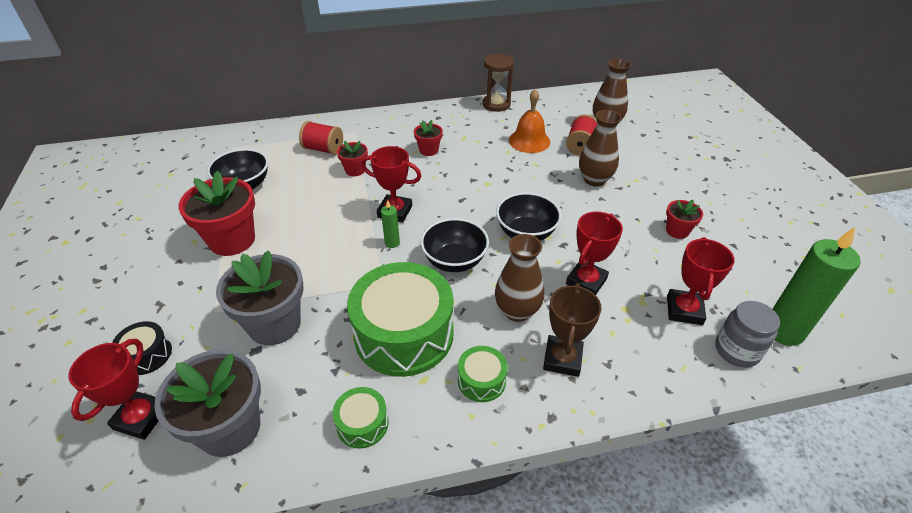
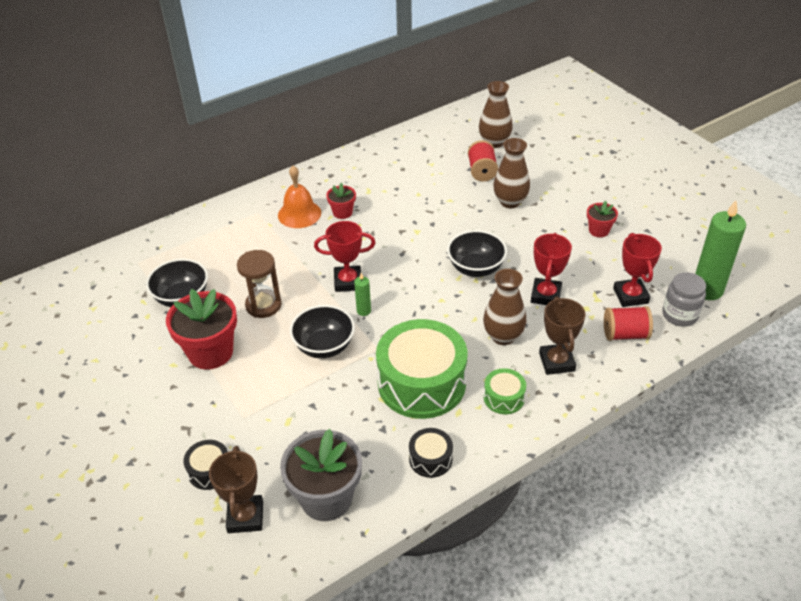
camera: 20 degrees left, 0 degrees up
red trophy [68,339,158,440] -> brown trophy [209,446,263,533]
grey flower pot [216,250,304,345] -> none
red spool [299,121,343,155] -> red spool moved to [604,306,653,341]
green drum [332,387,388,449] -> black drum [409,428,453,478]
red flower pot [337,141,368,176] -> none
black bowl [421,218,489,272] -> black bowl moved to [290,305,355,358]
brown hourglass [482,54,514,112] -> brown hourglass moved to [237,250,281,318]
orange bell [509,89,550,153] -> orange bell moved to [278,166,321,228]

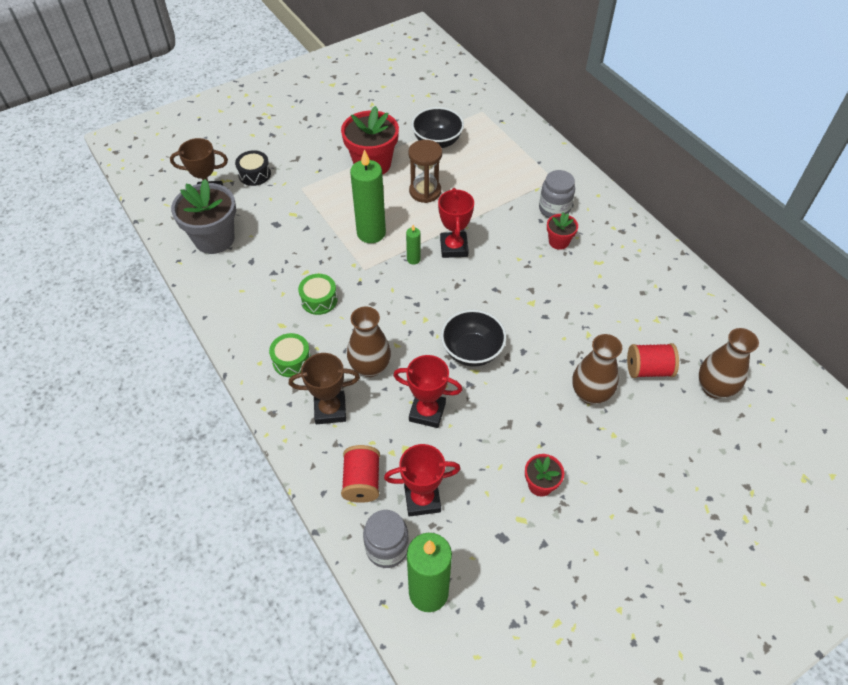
camera: 90 degrees right, 10 degrees up
orange bell [278,166,321,228] -> grey jar [539,170,575,218]
black bowl [290,305,355,358] -> green candle [350,149,386,243]
green drum [376,319,467,419] -> green drum [298,274,338,315], size x0.46
black drum [409,428,453,478] -> none

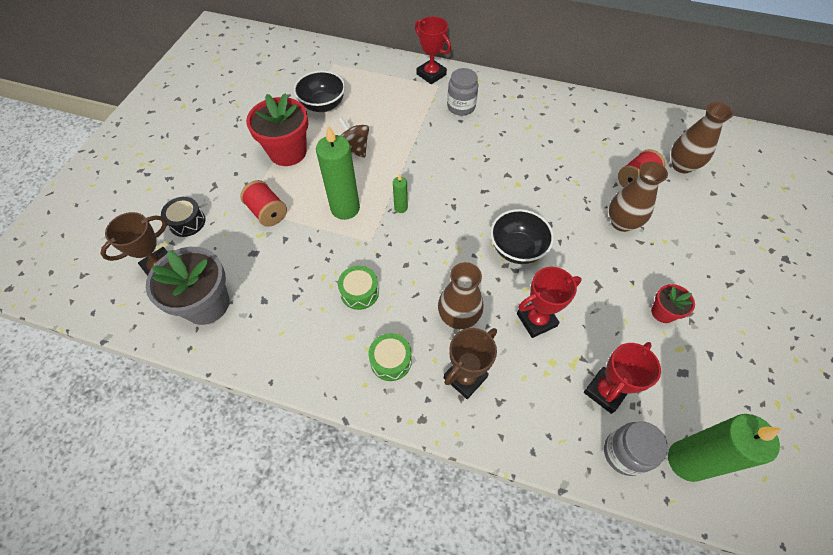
camera: 40 degrees left, 5 degrees up
red spool [341,445,380,503] -> red spool moved to [240,180,287,227]
brown hourglass [408,140,442,203] -> brown spinning top [338,117,369,158]
red trophy [438,188,474,258] -> red trophy moved to [415,16,451,84]
red flower pot [547,212,578,250] -> none

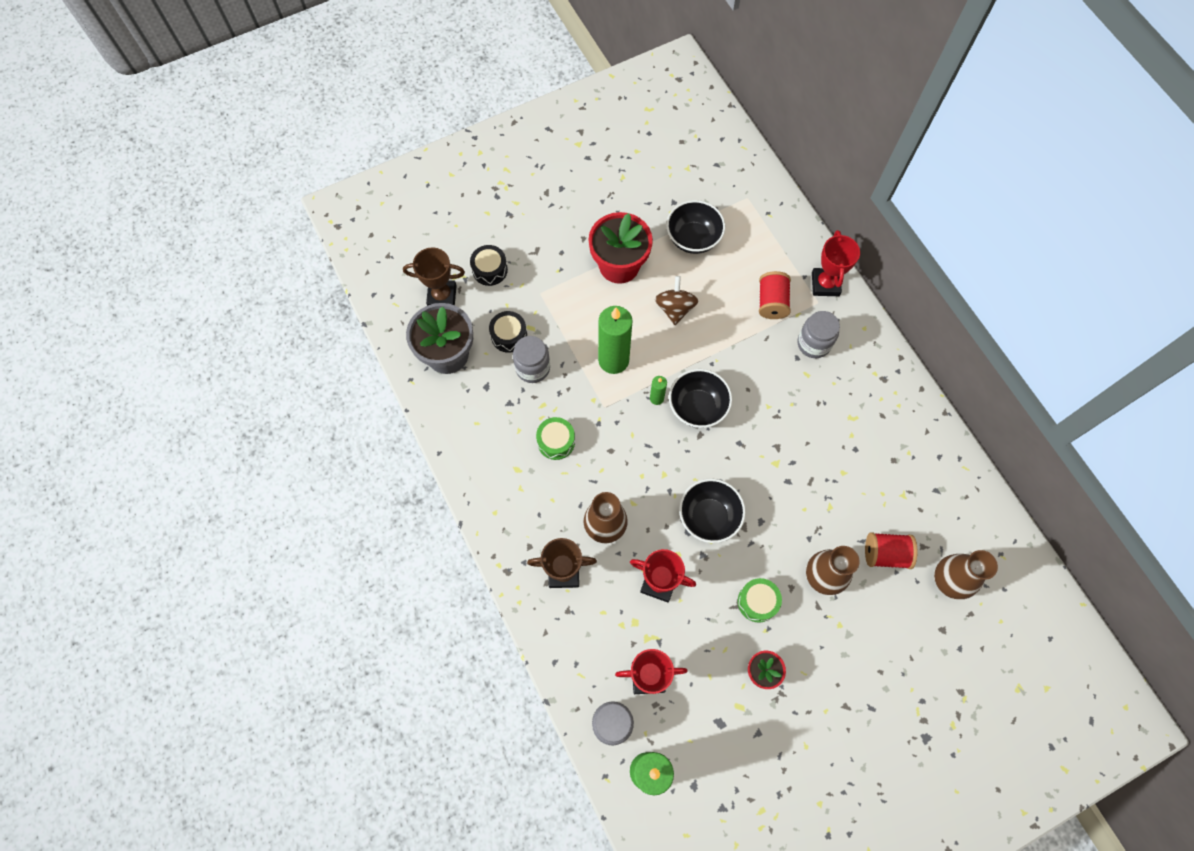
camera: 45 degrees right, 10 degrees up
red spool [240,180,287,227] -> red spool moved to [759,271,791,319]
green drum [368,333,412,381] -> green drum moved to [738,578,782,623]
none -> black drum [489,311,527,353]
none -> grey jar [513,336,550,383]
none -> black bowl [669,369,732,428]

